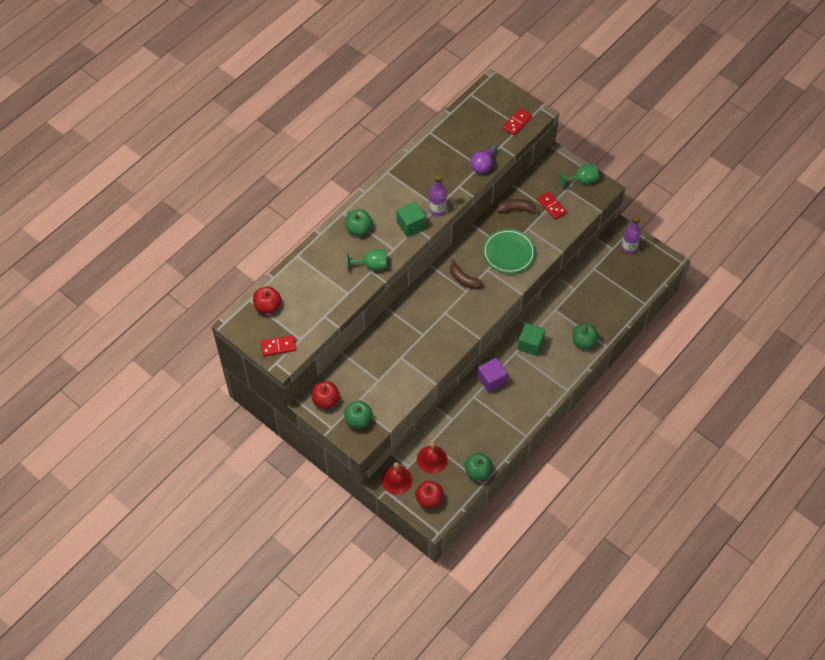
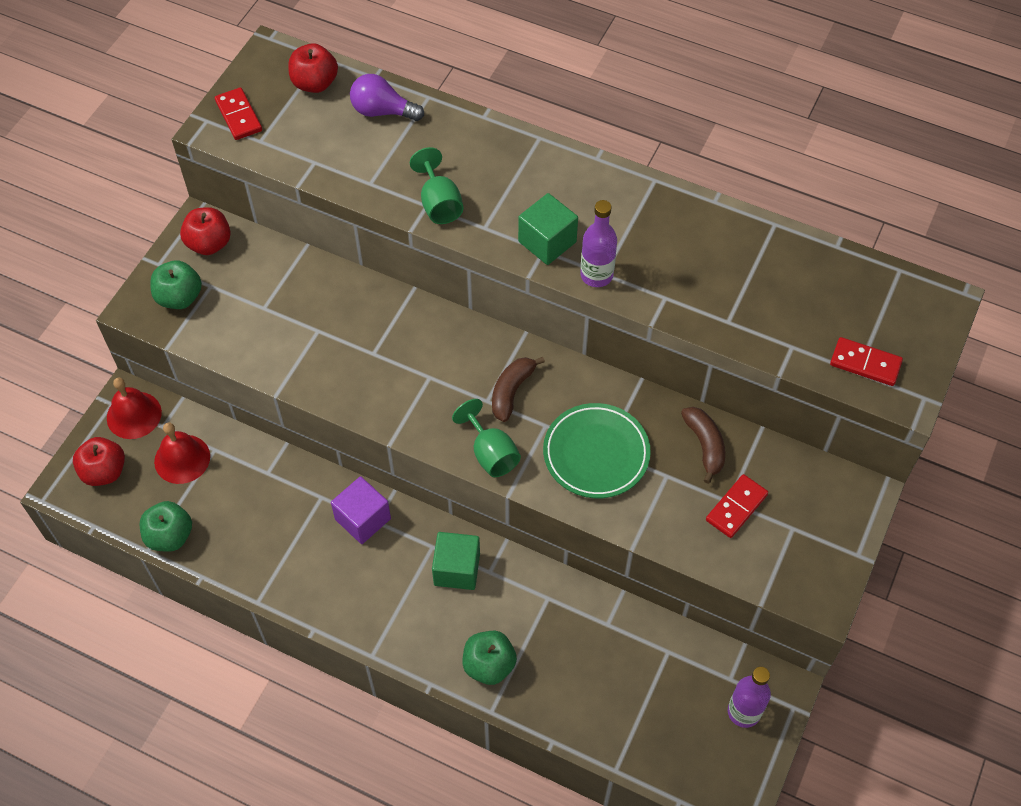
camera: 75 degrees right, 0 degrees up
green apple [345,209,373,236] -> none
purple light bulb [470,145,497,173] -> purple light bulb moved to [350,74,424,121]
green goblet [559,163,599,189] -> green goblet moved to [452,399,521,477]

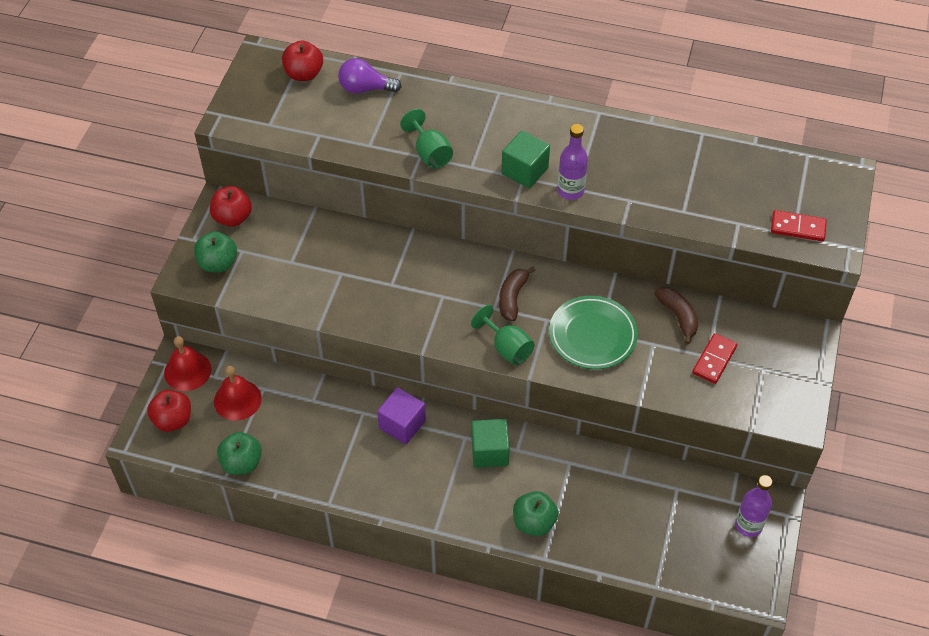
camera: 10 degrees left, 5 degrees down
red domino [215,87,262,140] -> none

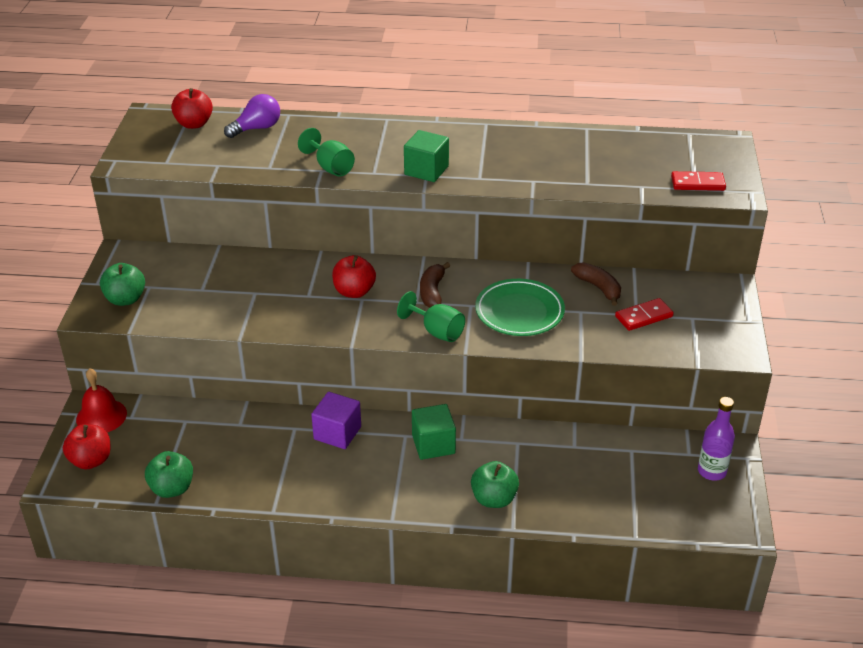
camera: 10 degrees left, 15 degrees down
red apple [210,186,252,227] -> red apple moved to [332,255,376,298]
red bell [214,366,262,421] -> none
purple light bulb [338,58,402,93] -> purple light bulb turned 150 degrees clockwise [224,94,280,138]
purple bottle [557,124,588,200] -> none
red domino [692,333,738,384] -> red domino turned 45 degrees clockwise [615,298,674,331]

